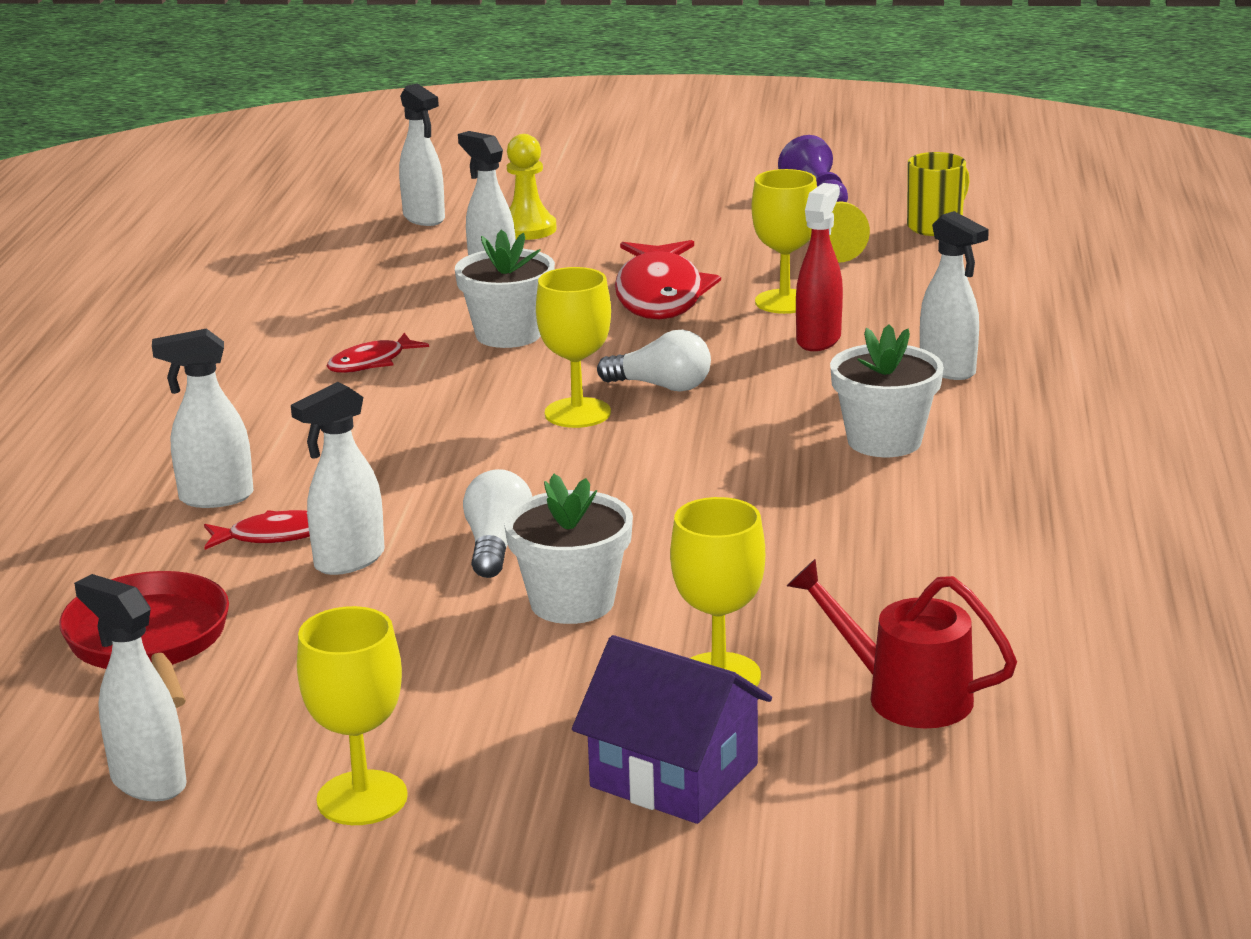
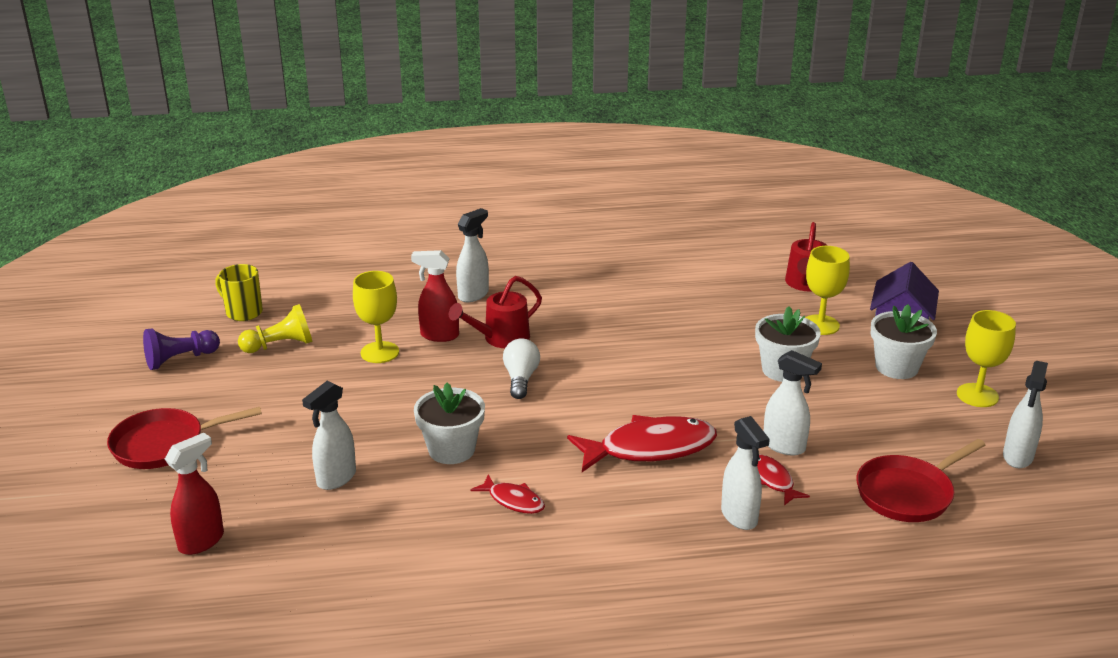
camera: 105 degrees left, 5 degrees up
white spray bottle [399,83,445,226] -> red spray bottle [165,433,224,555]
white light bulb [463,469,532,578] -> none
yellow pawn [507,134,557,240] -> none
yellow goblet [536,267,611,428] -> none
red fish [615,240,721,319] -> red fish moved to [567,415,717,472]
white flower pot [830,324,944,457] -> white flower pot moved to [871,304,937,379]
none -> red pan [107,407,262,469]
none -> red watering can [449,276,542,348]

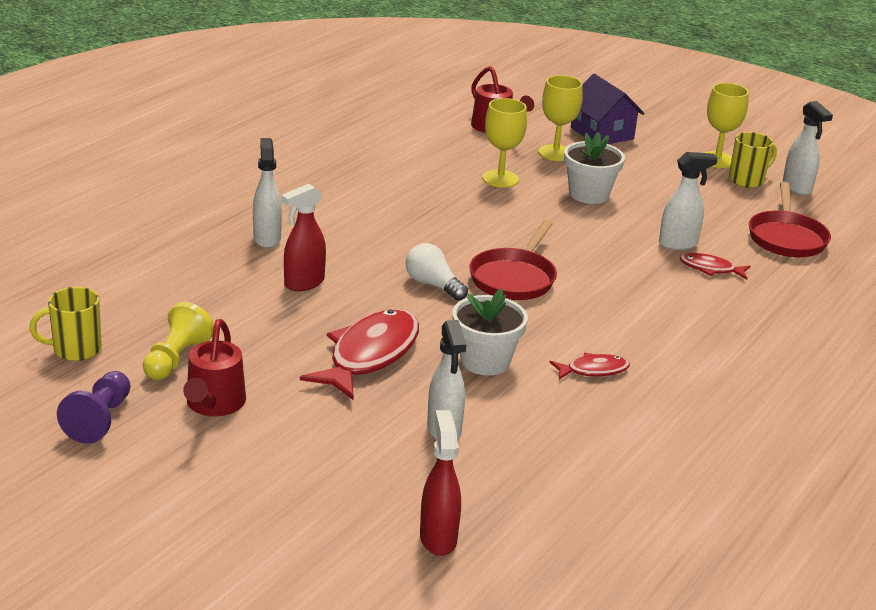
camera: 50 degrees left, 0 degrees up
red pan [107,407,262,469] -> red pan moved to [469,220,557,300]
yellow goblet [353,271,399,363] -> yellow goblet moved to [482,98,527,188]
red watering can [449,276,542,348] -> red watering can moved to [183,319,246,416]
red fish [567,415,717,472] -> red fish moved to [300,309,419,401]
white spray bottle [721,416,770,530] -> none
white flower pot [871,304,937,379] -> none
none -> yellow mug [729,132,777,188]

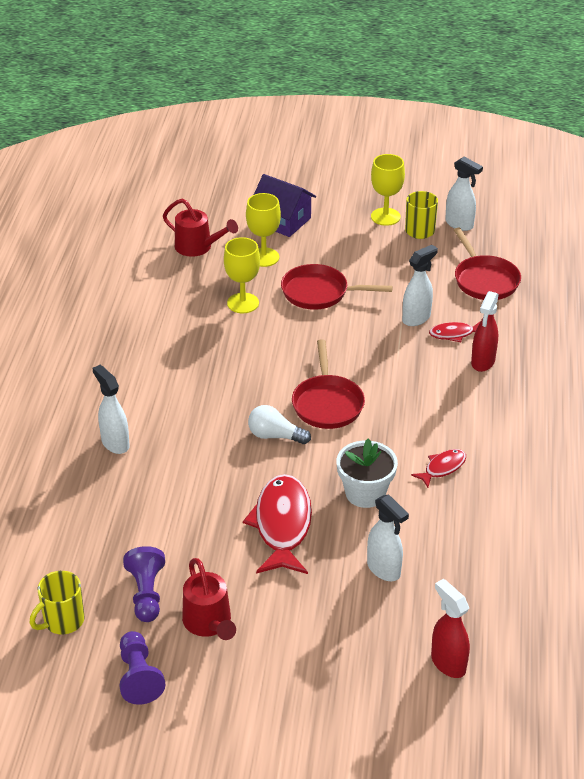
camera: 25 degrees left, 10 degrees up
yellow pawn [143,302,214,380] -> purple pawn [123,546,165,622]
red spray bottle [281,184,326,291] -> red spray bottle moved to [471,291,499,372]
white flower pot [564,132,625,204] -> red pan [281,264,393,310]

